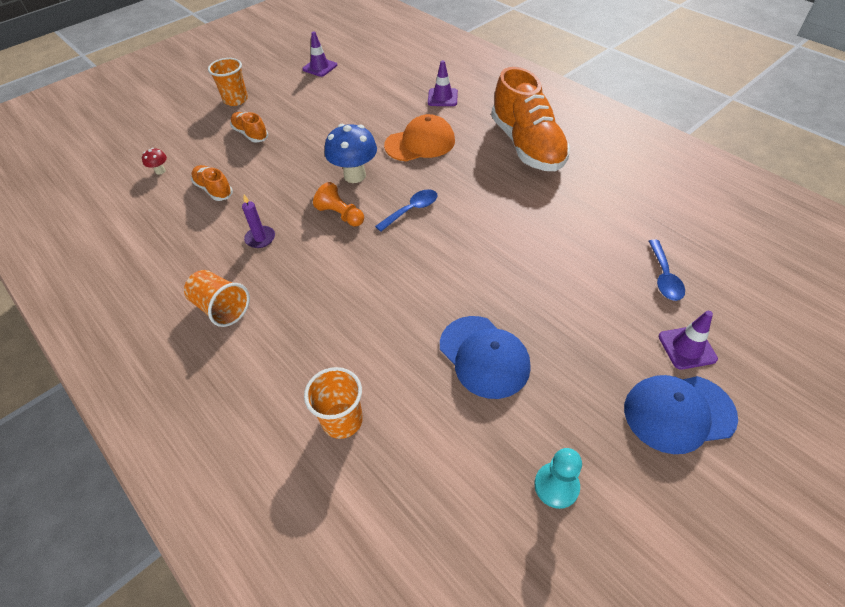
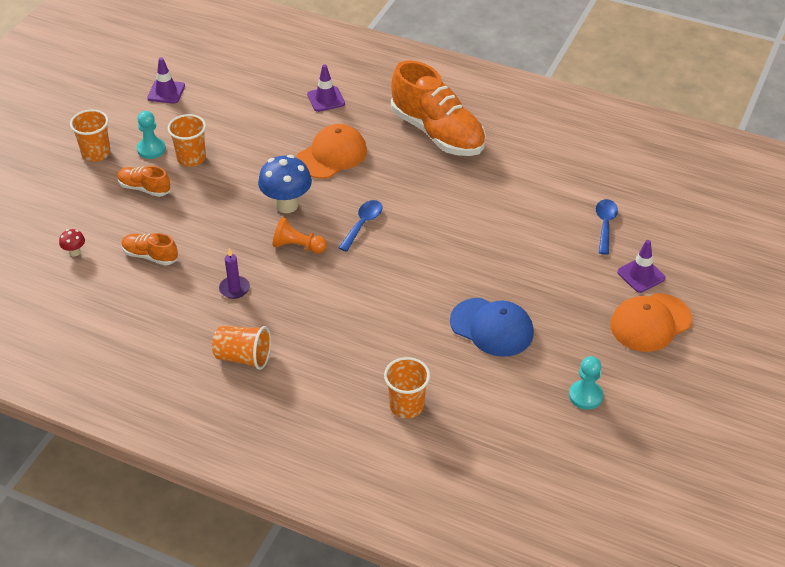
camera: 25 degrees left, 5 degrees down
blue cap [624,375,738,454] -> orange cap [610,293,692,352]
blue spoon [649,240,685,301] -> blue spoon turned 150 degrees counterclockwise [596,199,618,255]
none -> turquoise pawn [137,111,166,159]
none -> orange cup [168,114,206,167]

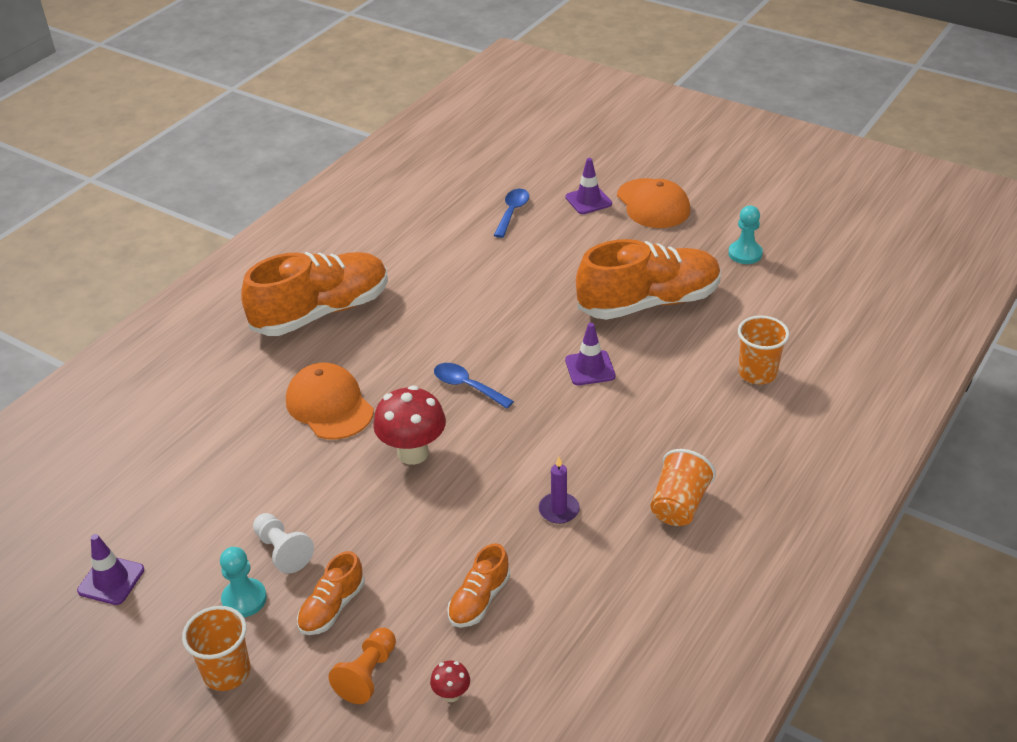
camera: 80 degrees left, 5 degrees down
orange cup [168,114,206,167] -> white pawn [253,513,314,574]
blue mushroom [258,155,312,213] -> red mushroom [373,385,446,465]
orange pawn [272,217,327,254] -> orange pawn moved to [328,628,396,704]
purple traffic cone [307,64,345,112] -> purple traffic cone moved to [565,323,616,385]
blue cap [450,298,534,357] -> orange shoe [576,239,721,320]
blue spoon [596,199,618,255] -> blue spoon turned 90 degrees clockwise [494,189,529,238]

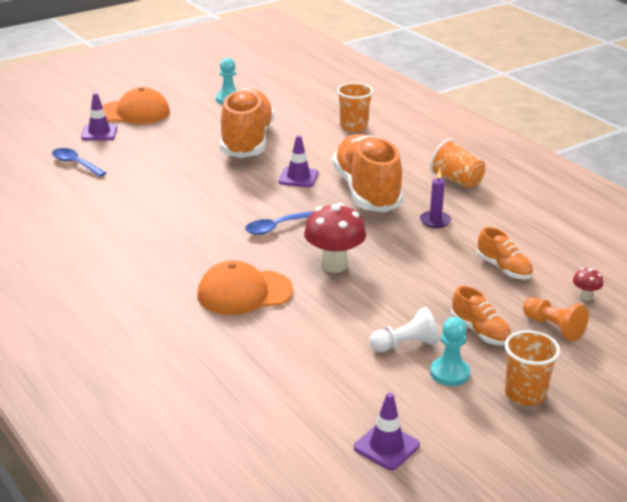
camera: 70 degrees left, 10 degrees down
orange shoe [241,252,388,336] -> orange shoe moved to [332,134,404,212]

